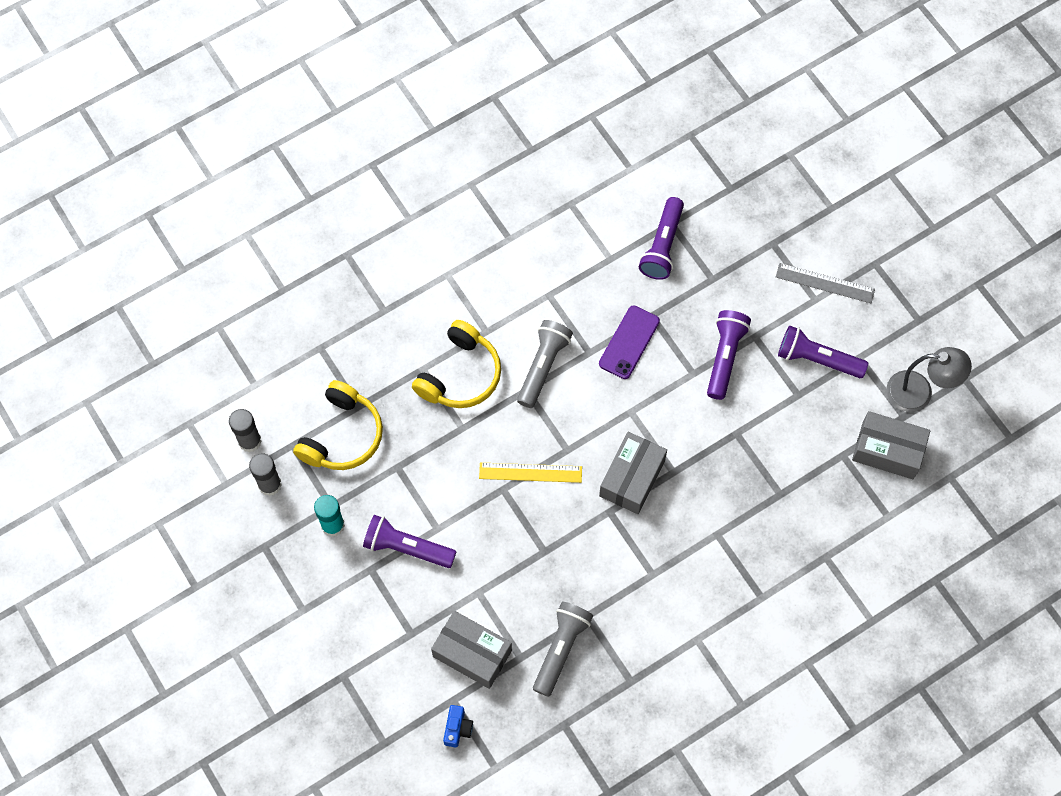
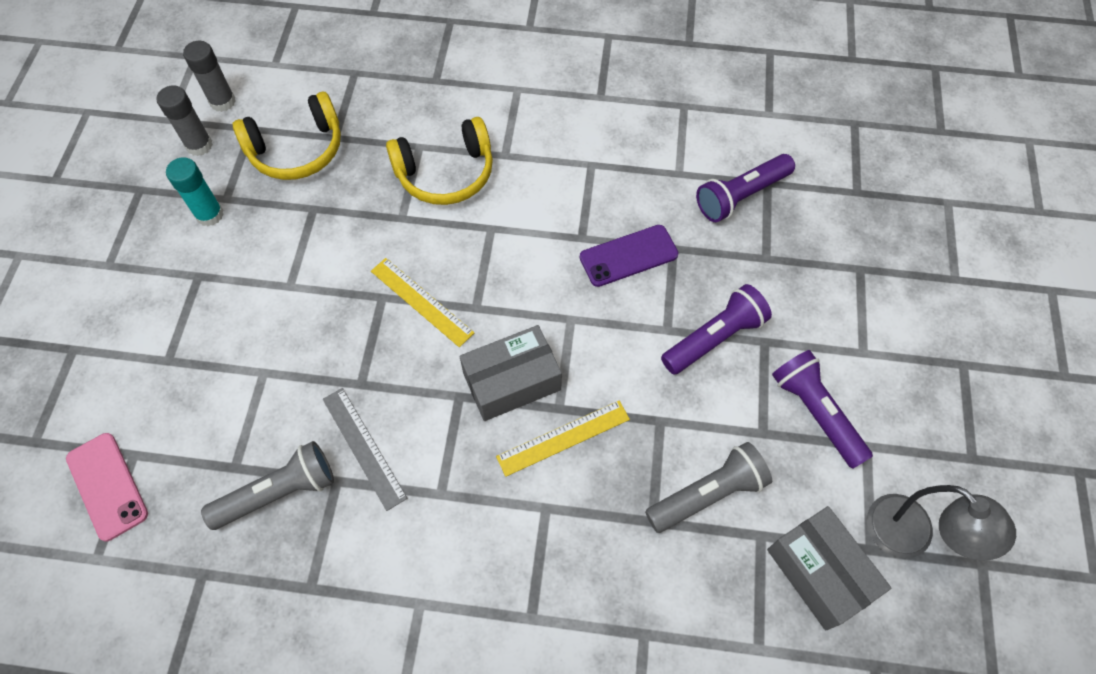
camera: 40 degrees right, 5 degrees down
purple flashlight [363,515,456,568] -> none
grey box [431,611,512,689] -> none
blue camera [443,705,473,747] -> pink phone [66,433,148,541]
grey flashlight [517,320,573,408] -> grey flashlight moved to [645,442,772,533]
grey ruler [776,263,875,303] -> grey ruler moved to [323,388,407,511]
none -> yellow ruler [496,401,630,477]

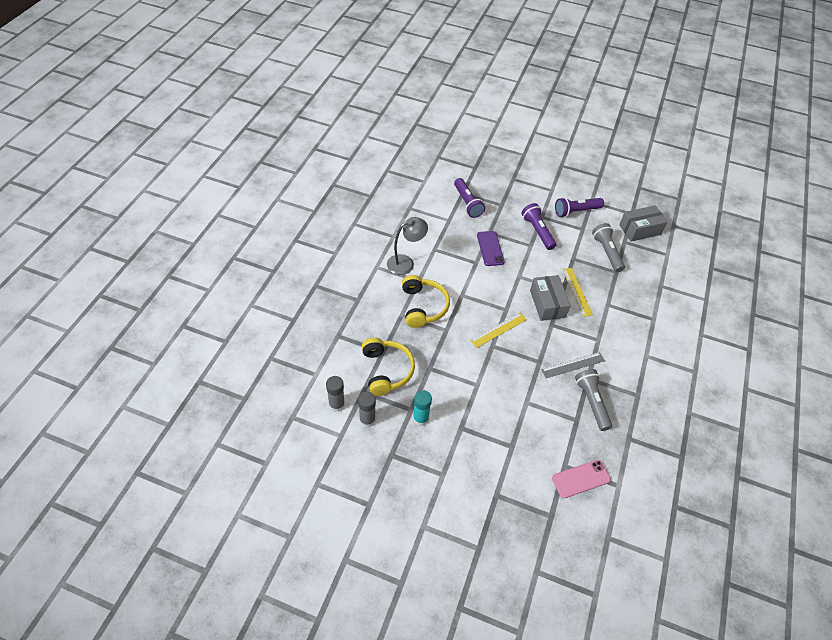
camera: 80 degrees left, 10 degrees down
grey lamp [867,485,1016,561] -> grey lamp moved to [387,217,428,275]

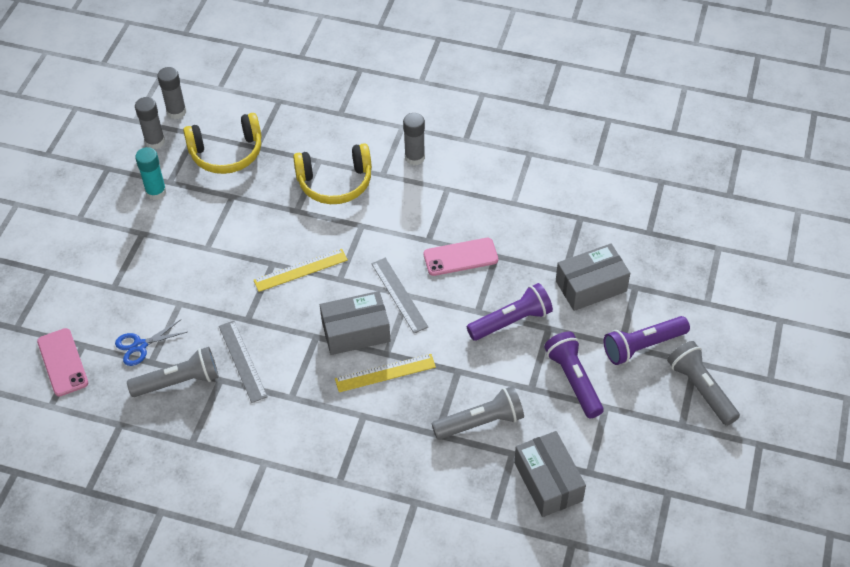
camera: 90 degrees right, 0 degrees up
grey lamp [387,217,428,275] -> grey glue stick [403,113,425,165]
purple flashlight [454,178,485,218] -> purple flashlight moved to [603,316,690,365]
yellow ruler [470,313,527,348] -> yellow ruler turned 75 degrees counterclockwise [253,249,348,292]
purple phone [477,231,505,266] -> pink phone [424,238,498,276]
none -> blue scissors [115,320,187,366]
none -> grey ruler [371,258,428,333]
none -> grey box [556,243,630,311]
none -> grey flashlight [667,341,740,426]

